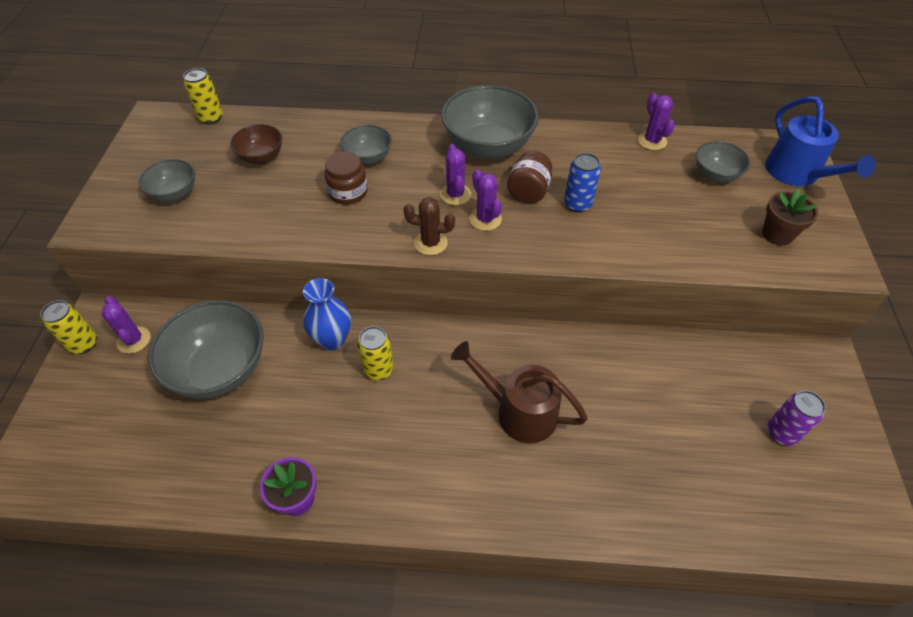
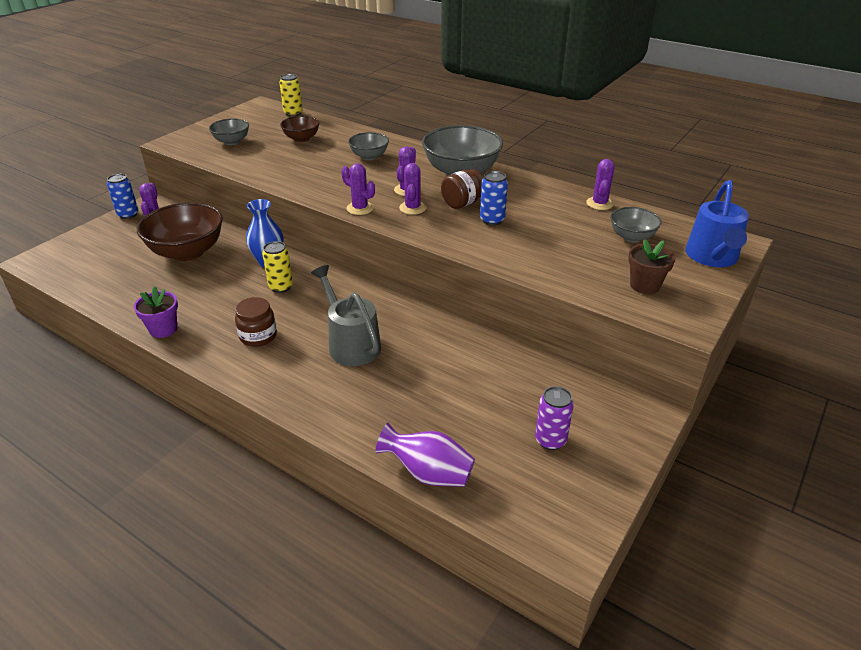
camera: 30 degrees right, 15 degrees down
yellow can [40,300,97,354] -> blue can [107,174,138,219]
grey bowl [148,300,264,398] -> brown bowl [137,202,223,261]
brown jar [325,151,367,205] -> brown jar moved to [235,297,277,347]
brown cactus [404,197,455,255] -> purple cactus [341,163,375,215]
brown watering can [451,341,588,444] -> grey watering can [311,265,381,366]
none -> purple vase [375,423,475,487]

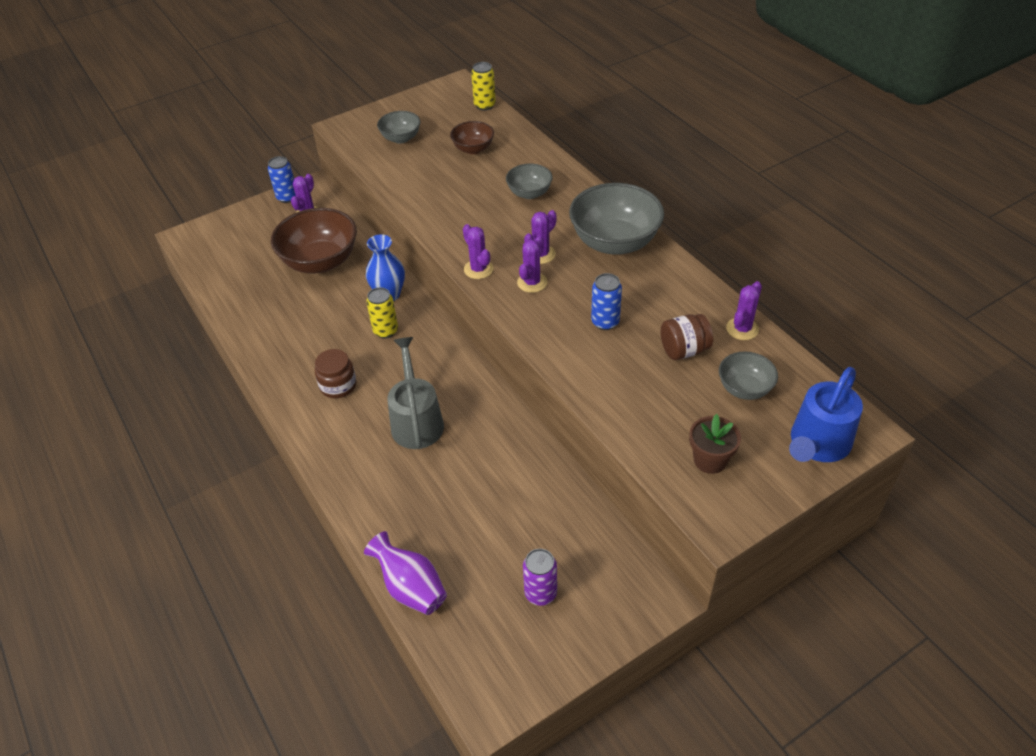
camera: 25 degrees right, 10 degrees up
purple flower pot [134,286,178,338] -> none
brown jar [441,169,483,209] -> brown jar moved to [661,314,713,360]

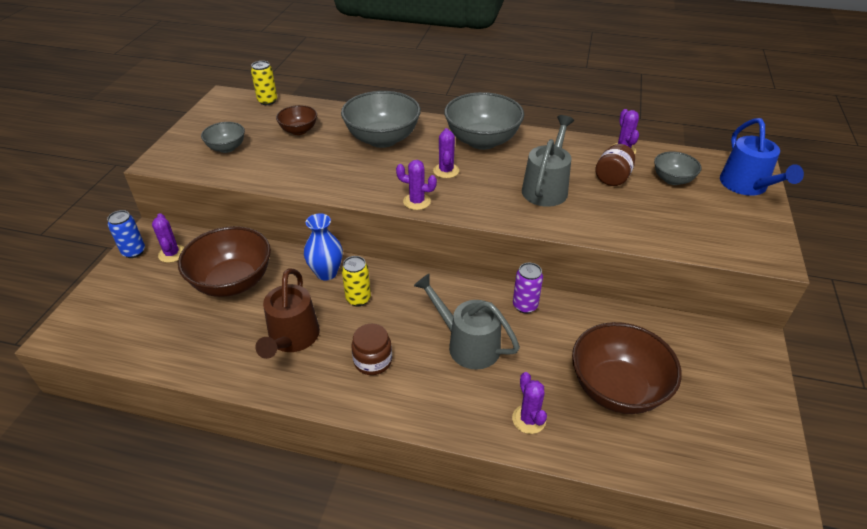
camera: 45 degrees left, 5 degrees down
purple vase [364,531,447,615] -> none
grey bowl [506,163,553,199] -> grey bowl [341,91,421,148], size x1.87
purple cactus [517,236,547,293] -> purple cactus moved to [512,372,547,434]
purple can [523,549,557,606] -> purple can moved to [513,263,543,314]
blue can [591,273,622,330] -> grey watering can [522,115,574,207]
brown flower pot [689,414,741,474] -> none
none -> brown watering can [255,268,320,359]
none -> brown bowl [572,322,682,414]

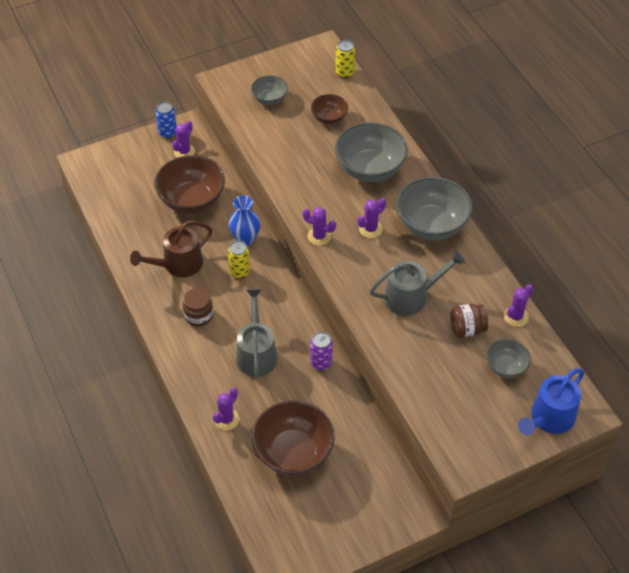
camera: 50 degrees right, 10 degrees up
purple cactus [396,160,437,210] -> purple cactus turned 45 degrees counterclockwise [303,207,336,246]

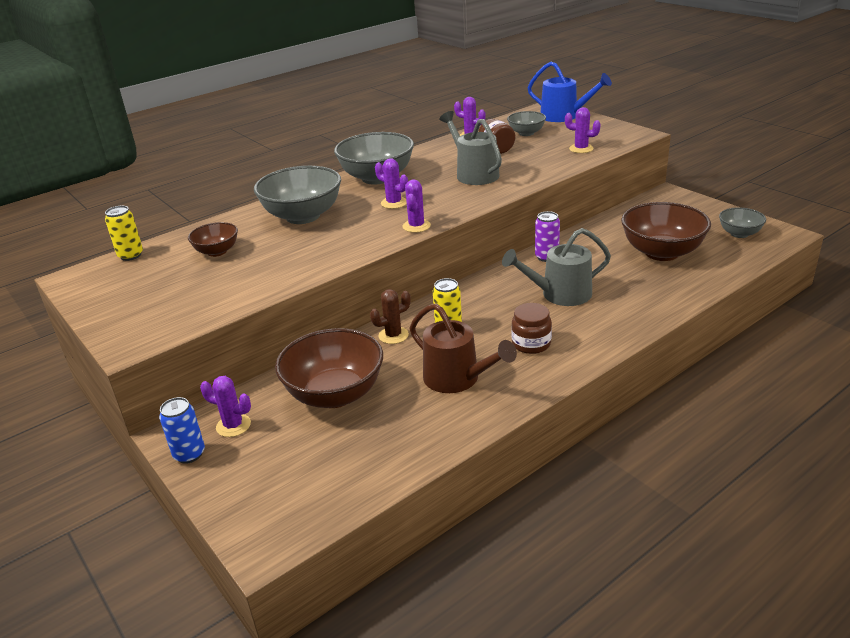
camera: 100 degrees left, 20 degrees down
purple cactus [213,388,240,430] -> purple cactus moved to [565,107,601,153]
blue vase [229,195,260,246] -> brown cactus [370,289,411,344]
grey bowl [251,75,288,105] -> grey bowl moved to [719,208,766,238]

